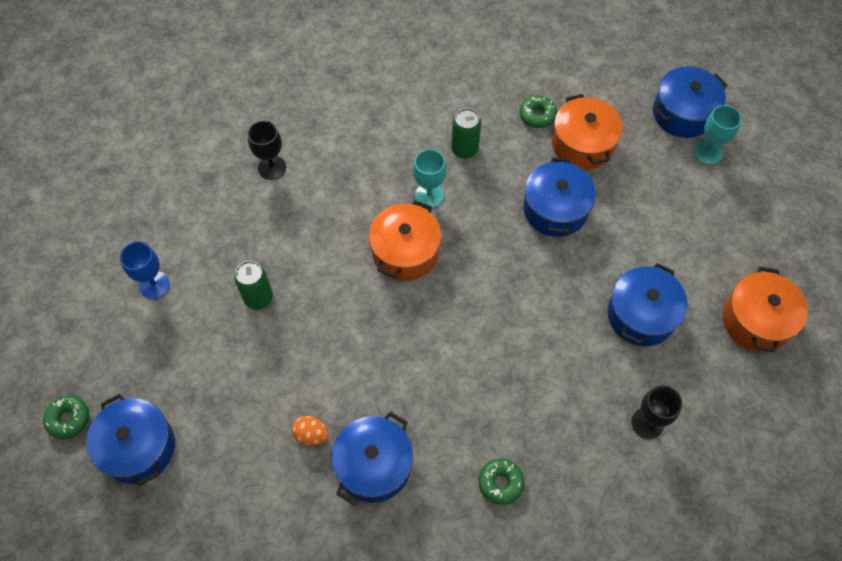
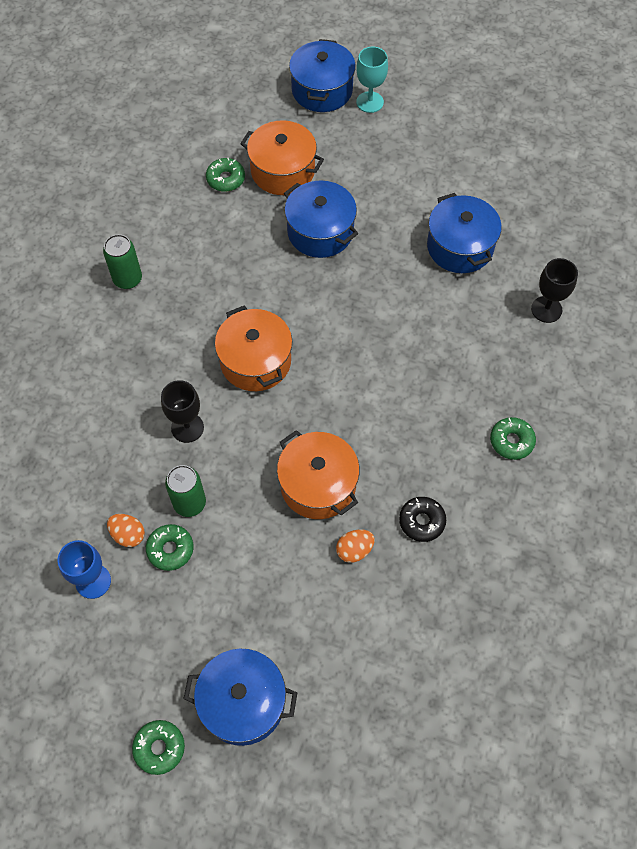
camera: 50 degrees left, 0 degrees up
black goblet [247,120,286,180] -> black goblet moved to [161,380,204,443]
blue pot [331,412,413,505] -> black donut [399,497,446,542]
turquoise goblet [413,149,446,208] -> none
green can [451,108,481,159] -> green can moved to [103,234,142,289]
orange pot [723,266,808,352] -> orange pot moved to [277,430,360,519]
none -> orange egg [107,514,145,547]
none -> green donut [146,524,194,571]

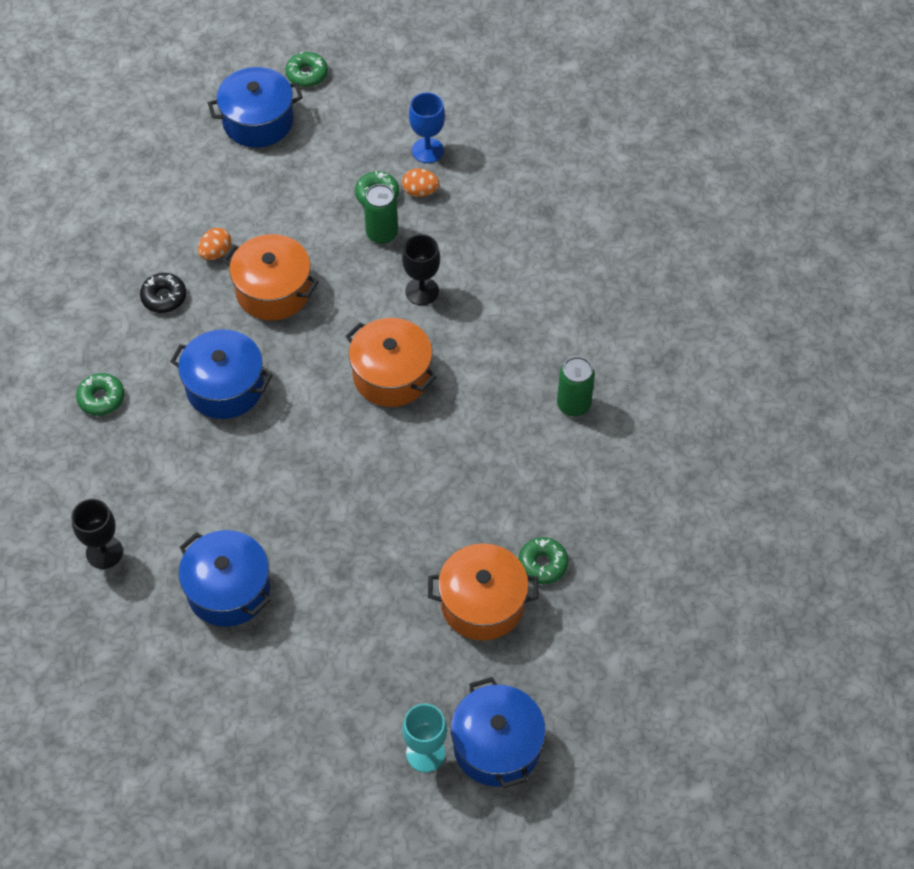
camera: 155 degrees right, 5 degrees down
blue pot [284,181,358,258] -> blue pot moved to [170,329,272,419]

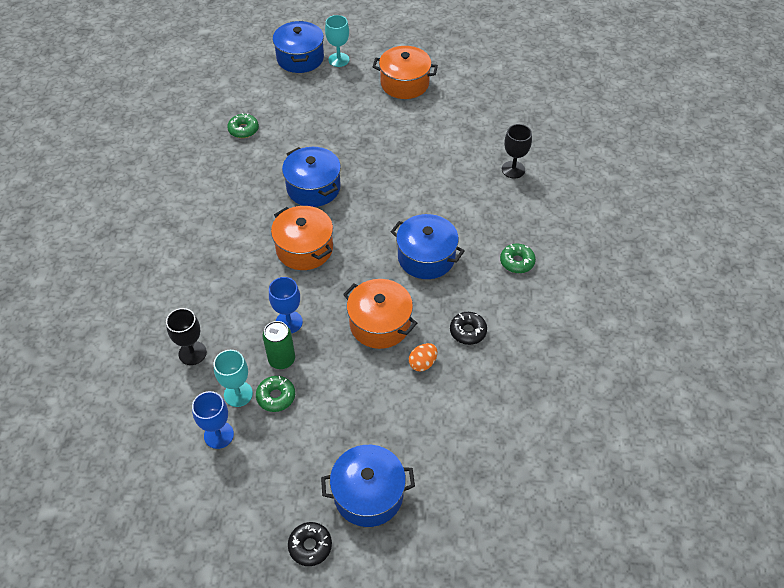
camera: 170 degrees left, 5 degrees down
blue pot [179,530,271,627] -> blue pot moved to [282,147,341,207]
green donut [285,52,328,87] -> black donut [288,522,332,566]
orange egg [402,168,439,197] -> turquoise goblet [214,350,253,407]
black goblet [402,234,440,305] -> black goblet moved to [166,308,207,365]
orange pot [428,543,539,641] -> orange pot moved to [373,46,438,99]
green can [557,357,595,416] -> none
none -> blue goblet [269,277,303,333]

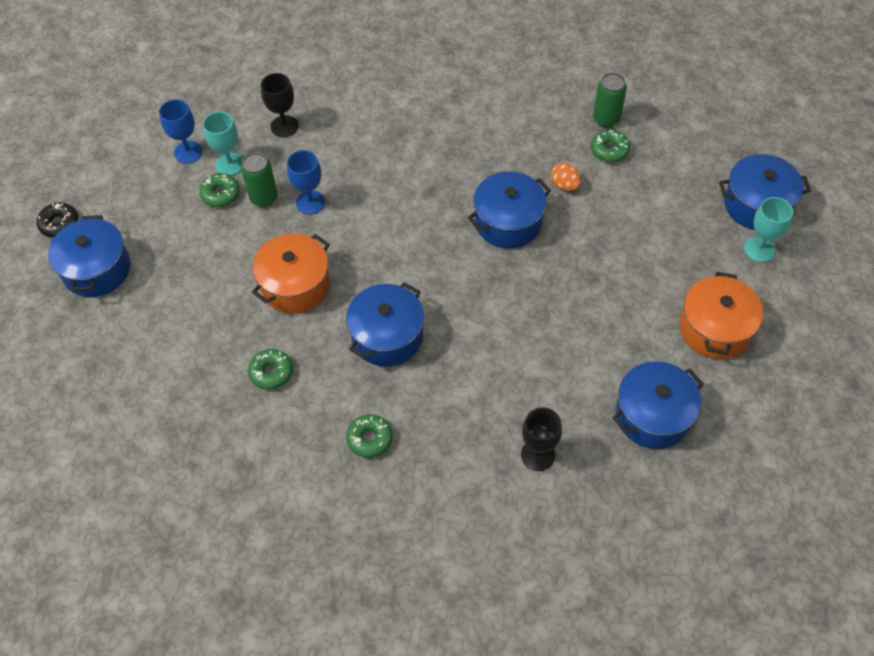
camera: 95 degrees right, 5 degrees up
orange pot [271,206,333,270] -> none
orange egg [409,343,437,371] -> orange egg moved to [551,163,581,191]
black donut [450,312,487,345] -> green donut [248,349,293,390]
none -> green can [593,73,627,128]
none -> blue pot [613,361,704,449]

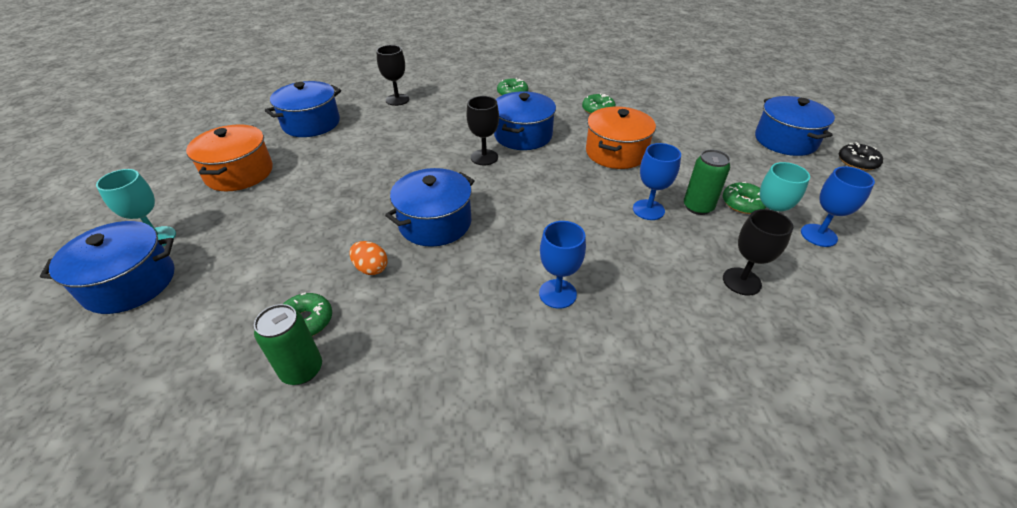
camera: 165 degrees right, 15 degrees down
none -> black goblet [466,96,499,166]
none -> blue goblet [539,221,586,309]

